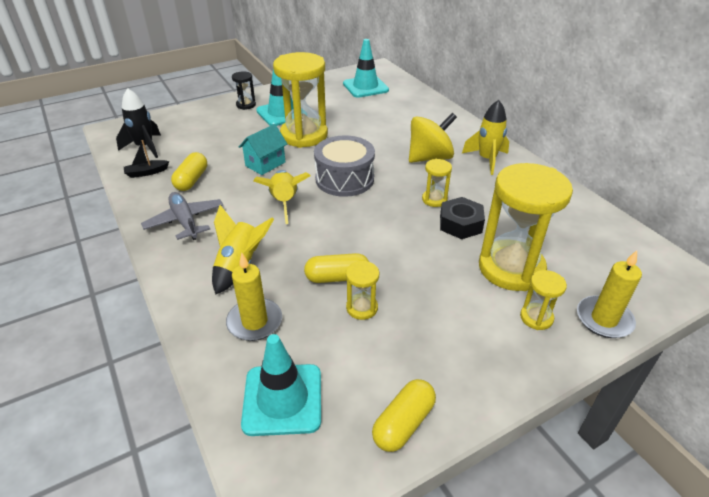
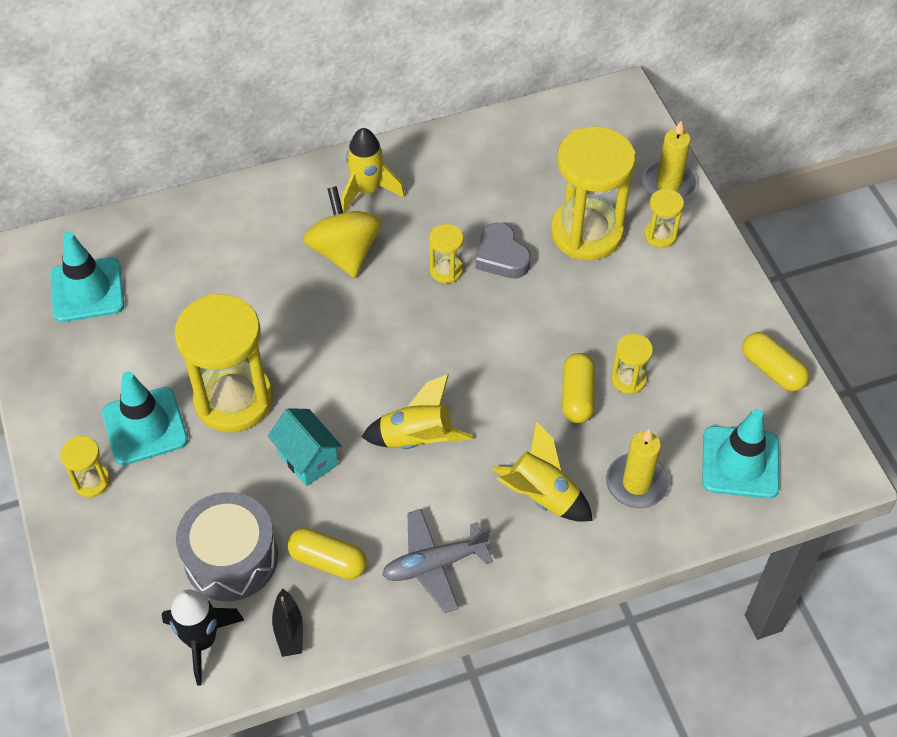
camera: 80 degrees left, 15 degrees up
black hourglass [232,71,256,110] -> yellow hourglass [60,436,110,497]
grey drum [314,135,375,197] -> grey drum moved to [176,492,278,601]
black nut [440,197,485,239] -> grey heart [475,223,531,278]

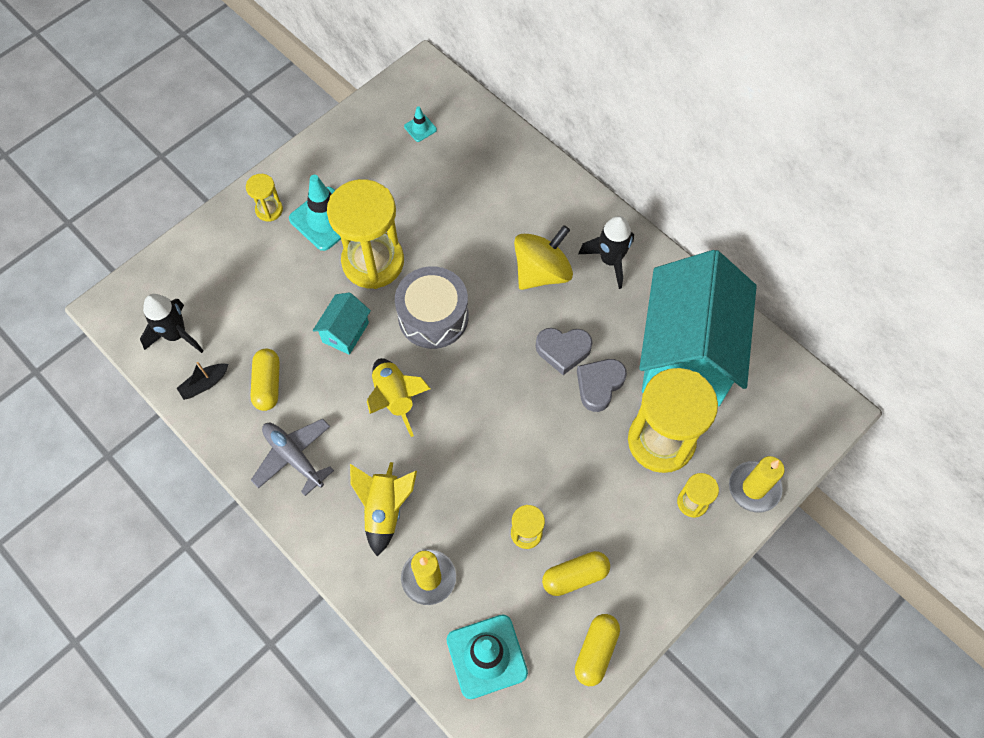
camera: 65 degrees right, 10 degrees up
turquoise traffic cone [50,232,124,322] -> turquoise traffic cone [404,106,437,142], size x0.47
grey drum [176,492,278,601] -> grey drum moved to [395,266,469,349]
yellow rocket [341,128,405,213] -> black rocket [579,216,634,289]
yellow hourglass [429,224,464,283] -> grey heart [536,328,593,375]
yellow capsule [562,353,595,423] -> yellow capsule moved to [542,551,610,596]
none -> turquoise house [639,250,757,406]

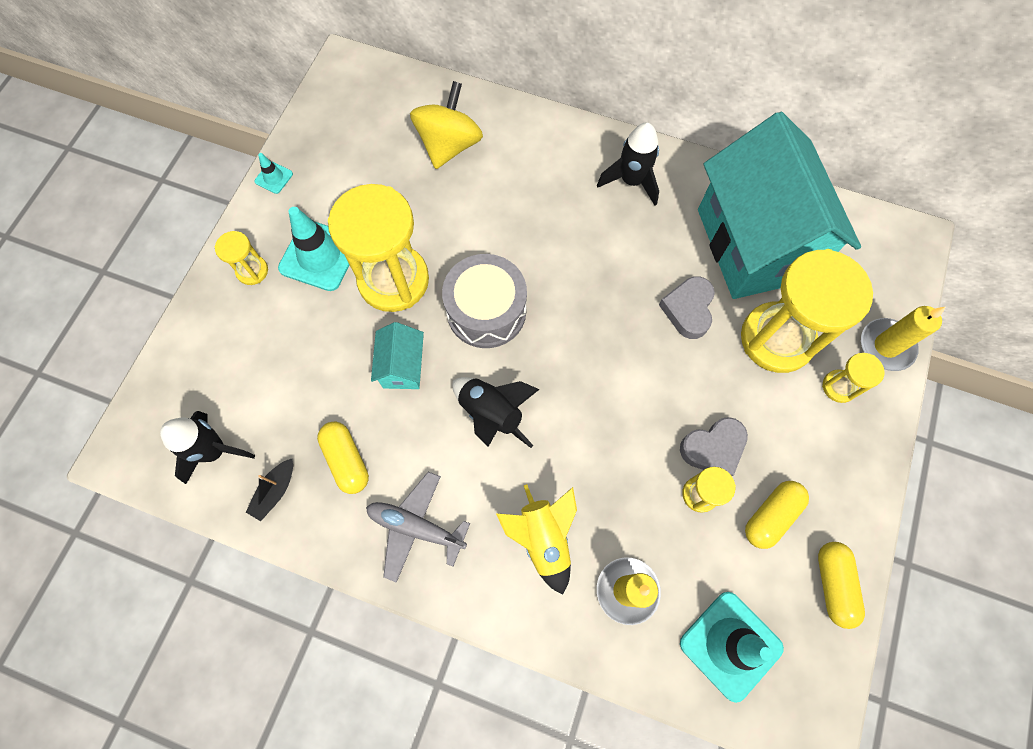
camera: 25 degrees left, 5 degrees up
yellow rocket [367,358,431,437] -> black rocket [452,377,540,448]
turquoise traffic cone [404,106,437,142] -> turquoise traffic cone moved to [255,153,293,194]
yellow spinning top [514,225,573,290] -> yellow spinning top moved to [410,81,483,169]
grey heart [536,328,593,375] -> grey heart moved to [680,417,748,476]

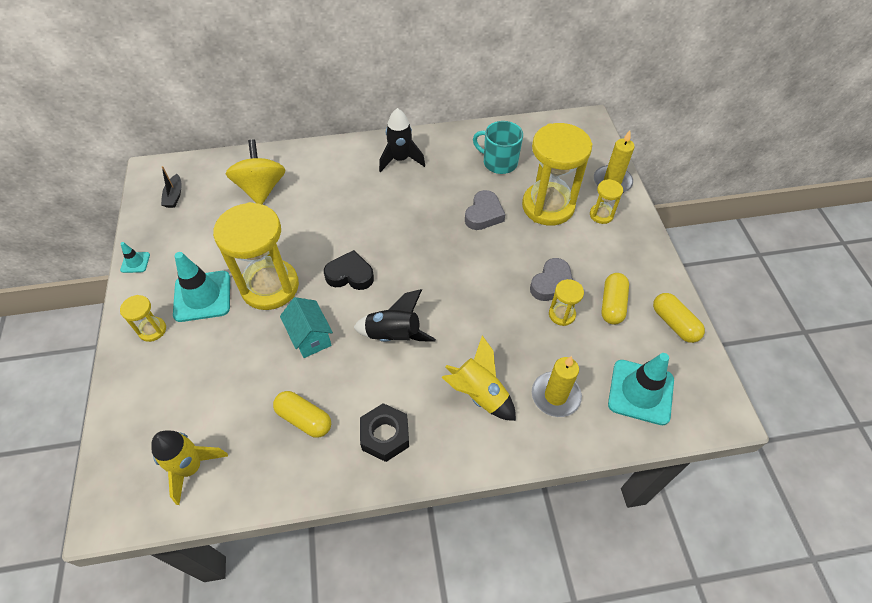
camera: 30 degrees left, 15 degrees down
black rocket [160,411,255,484] -> yellow rocket [151,430,228,505]
black boat [246,459,293,521] -> black boat moved to [161,166,182,208]
grey plane [366,472,470,583] -> black nut [360,403,409,462]
grey drum [442,254,527,348] -> black heart [324,250,374,290]
grey heart [659,276,715,339] -> grey heart turned 135 degrees counterclockwise [465,190,505,230]
turquoise house [698,112,861,299] -> turquoise mug [473,121,523,174]

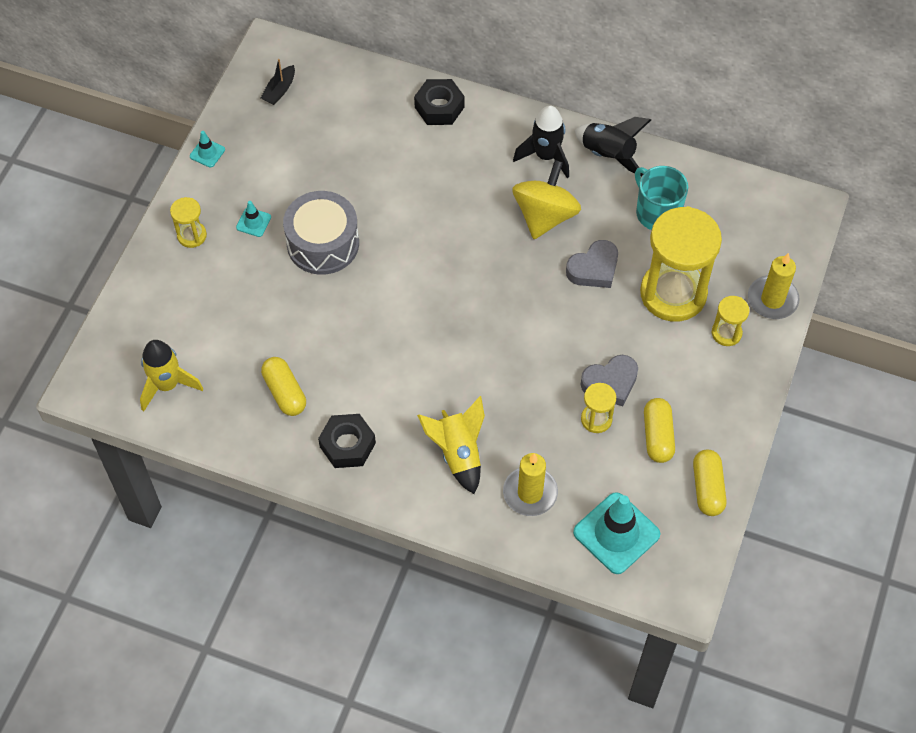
camera: 30 degrees right, 5 degrees up
turquoise traffic cone [173,252,230,322] -> turquoise traffic cone [236,201,271,237], size x0.47
yellow hourglass [213,202,299,310] -> grey drum [283,191,359,275]
yellow spinning top [226,139,285,204] -> yellow spinning top moved to [512,160,581,239]
turquoise house [280,297,333,358] -> none
black heart [324,250,374,290] -> none
black rocket [353,289,436,342] -> black rocket moved to [575,117,651,177]
yellow capsule [601,273,629,325] -> yellow capsule turned 45 degrees counterclockwise [644,398,675,463]
none -> black nut [414,79,465,125]

